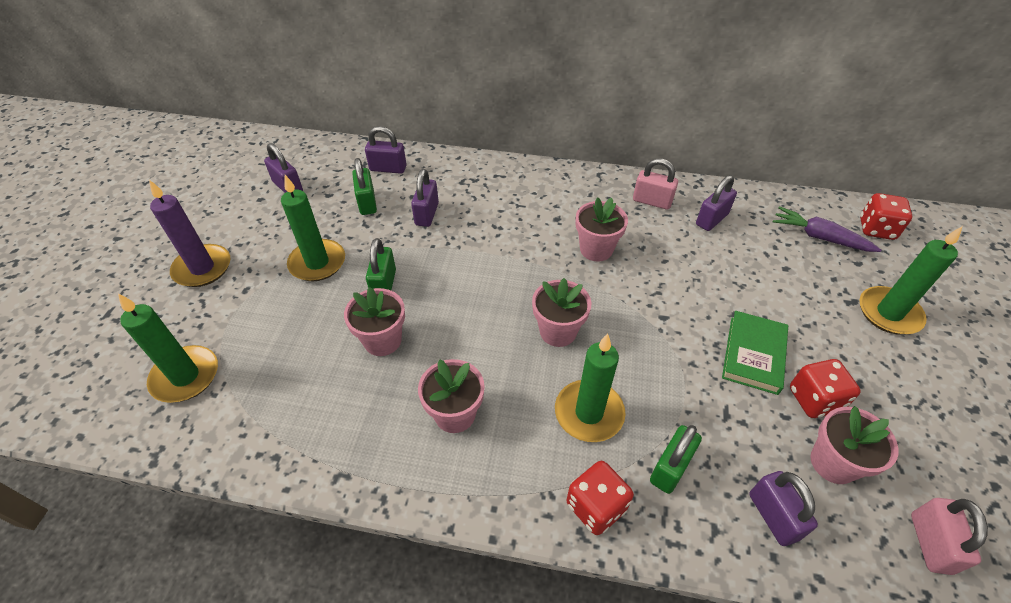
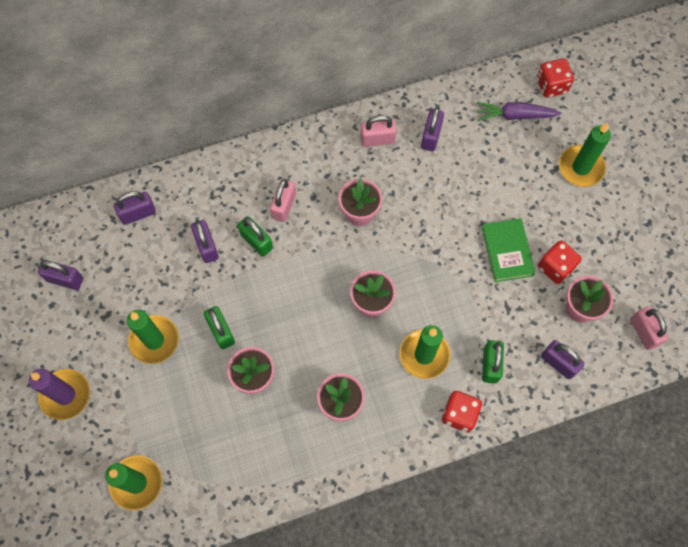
camera: 30 degrees left, 20 degrees up
green padlock [352,158,377,215] -> green padlock moved to [238,216,273,257]
none -> pink padlock [270,179,296,222]

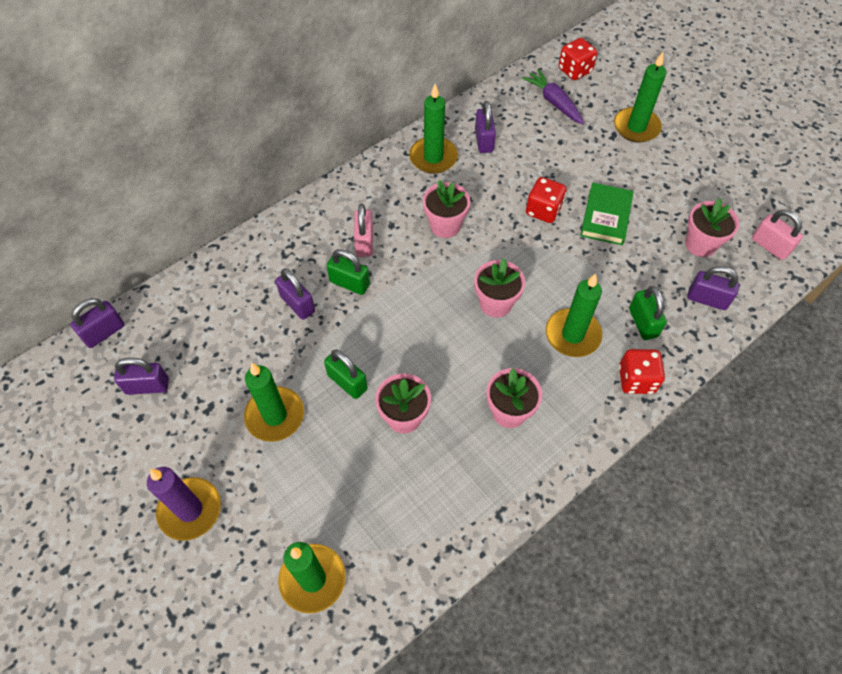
camera: 20 degrees left, 10 degrees down
purple padlock [114,191,156,225] -> purple padlock moved to [70,298,125,348]
pink padlock [360,115,397,147] -> green candle [409,84,458,174]
purple carrot [476,102,561,121] -> purple carrot turned 75 degrees clockwise [522,69,584,124]
green book [482,218,535,282] -> green book turned 45 degrees clockwise [580,183,633,245]
red dice [538,240,582,284] -> red dice moved to [526,177,567,223]

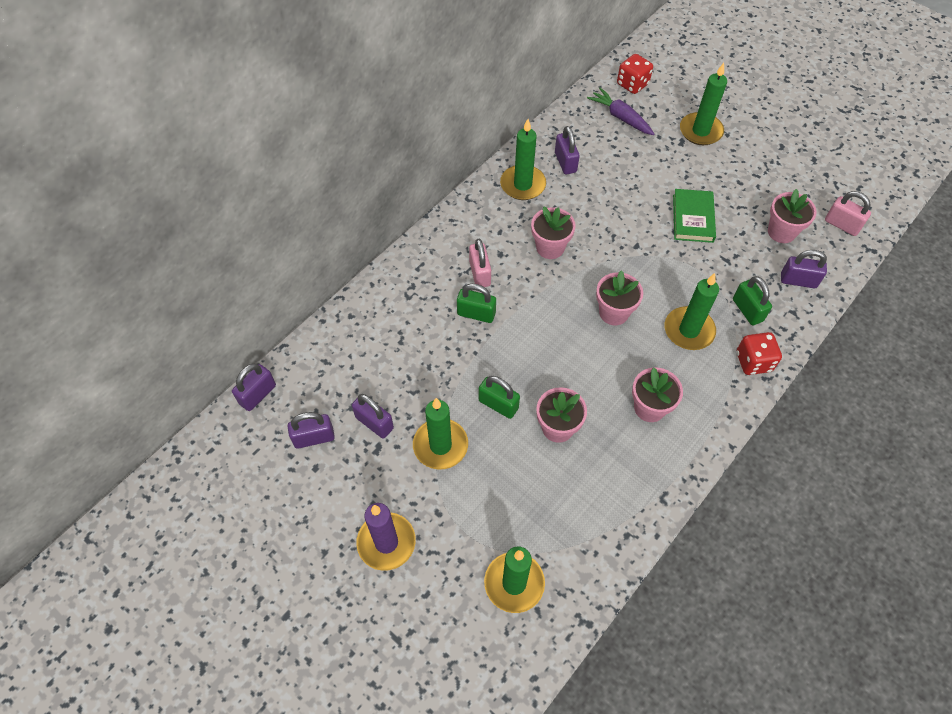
camera: 10 degrees left, 0 degrees up
purple padlock [275,268,315,320] -> purple padlock moved to [352,394,394,438]
red dice [526,177,567,223] -> none

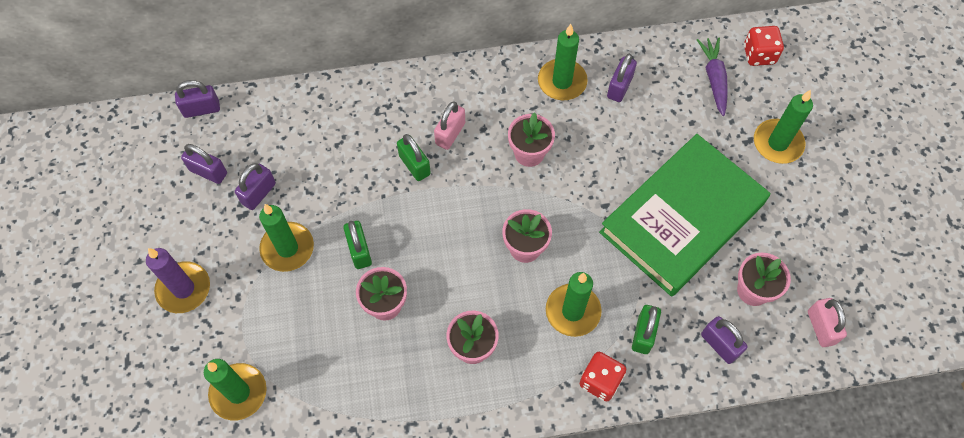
camera: 40 degrees right, 5 degrees up
purple padlock [352,394,394,438] -> purple padlock turned 45 degrees clockwise [235,163,276,210]
green book [673,189,716,243] -> green book [599,134,770,297], size x2.20

